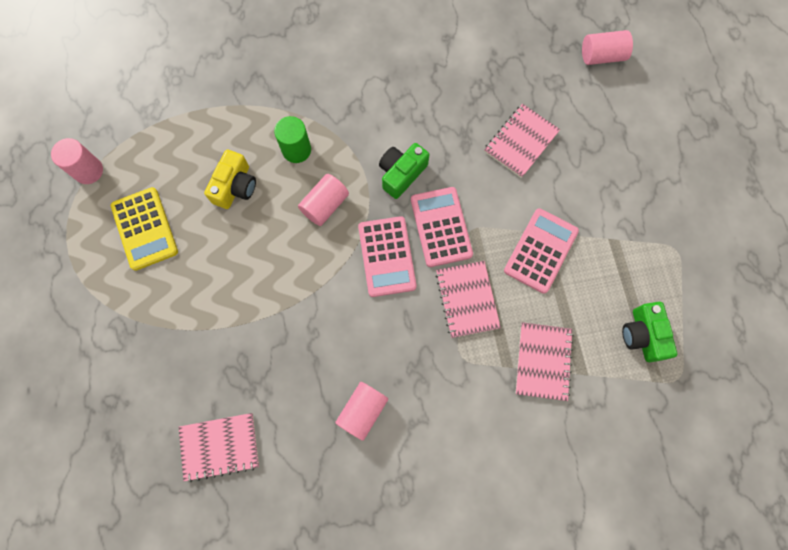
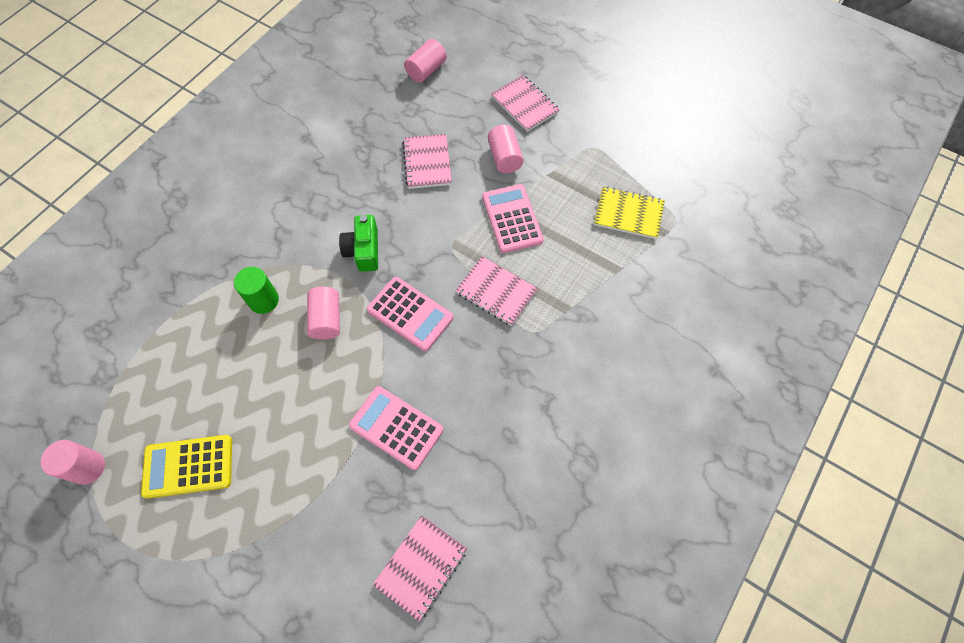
camera: 45 degrees left, 10 degrees down
yellow calculator [111,187,178,271] -> yellow calculator turned 150 degrees clockwise [141,435,232,499]
yellow camera [204,150,256,209] -> none
pink cylinder [335,382,388,441] -> pink cylinder moved to [488,125,524,173]
pink calculator [411,187,473,267] -> pink calculator moved to [349,386,443,470]
pink notebook [515,322,574,401] -> pink notebook moved to [491,75,560,132]
green camera [622,302,677,362] -> yellow notebook [594,187,665,239]

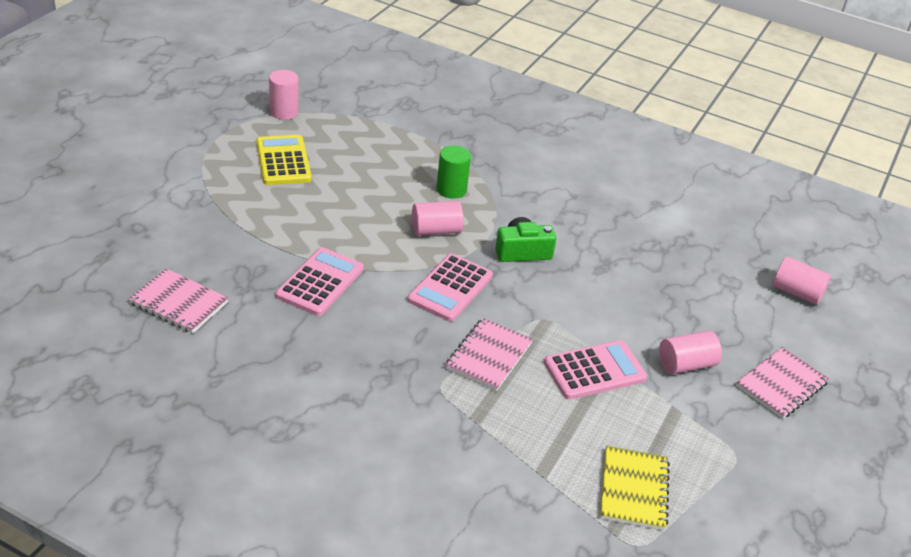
camera: 80 degrees right, 25 degrees down
pink notebook [403,134,452,189] -> none

